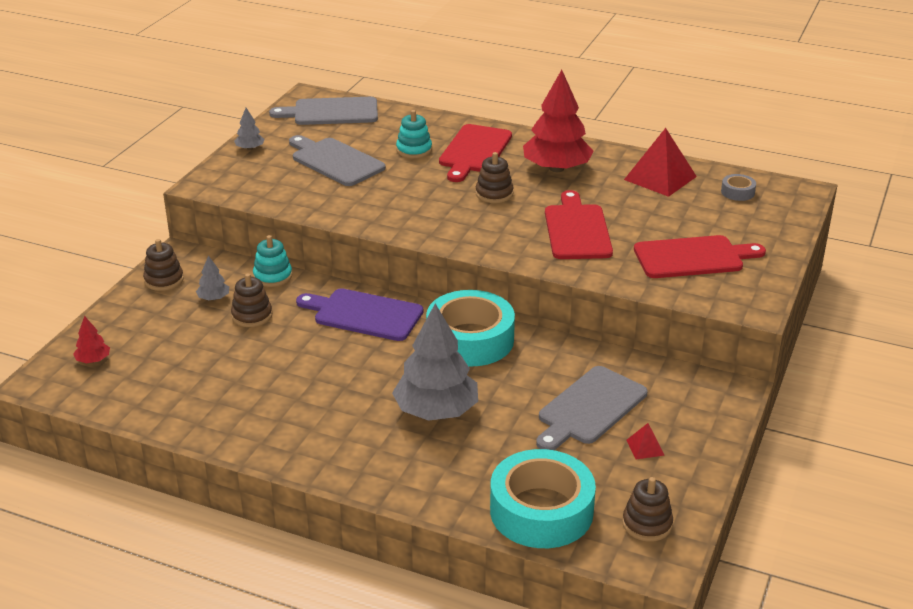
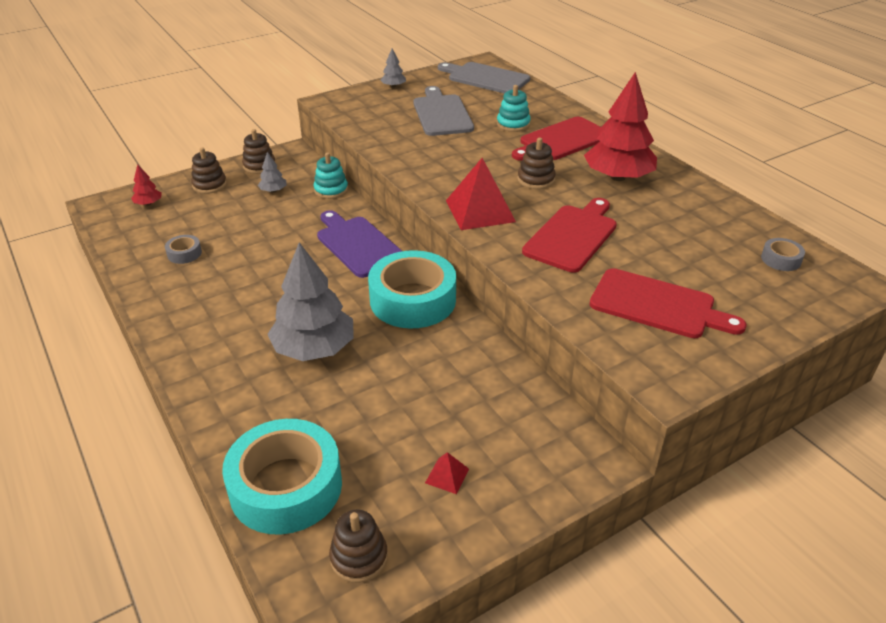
camera: 35 degrees right, 5 degrees up
brown stacking toy [231,273,272,327] -> brown stacking toy moved to [191,148,227,194]
grey cutting board [536,366,647,450] -> none
red pyramid [624,128,697,197] -> red pyramid moved to [446,158,516,230]
none -> grey tape [165,235,202,264]

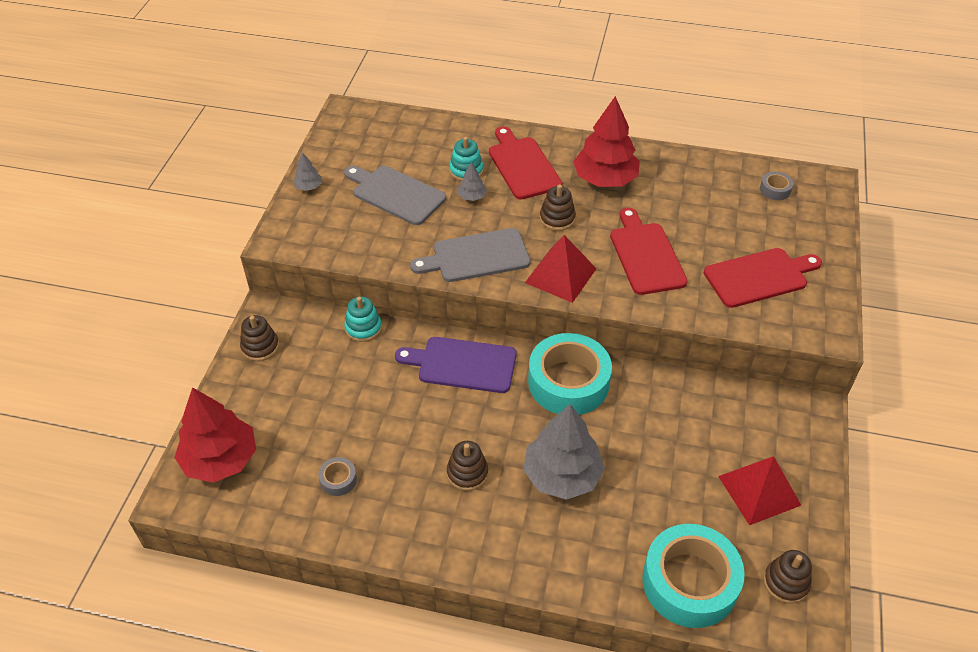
camera: 45 degrees left, 10 degrees up
red tree [131,164,162,206] -> red tree [174,387,256,483], size x2.28
brown stacking toy [191,148,227,194] -> brown stacking toy moved to [447,441,488,491]
grey tree [258,152,286,193] -> grey tree moved to [457,162,487,201]
red pyramid [425,452,469,494] -> red pyramid [718,456,802,525], size x2.17
grey cutting board [438,62,530,94] -> grey cutting board moved to [410,228,530,282]
red cutting board [512,117,601,161] -> red cutting board turned 150 degrees clockwise [489,126,562,199]

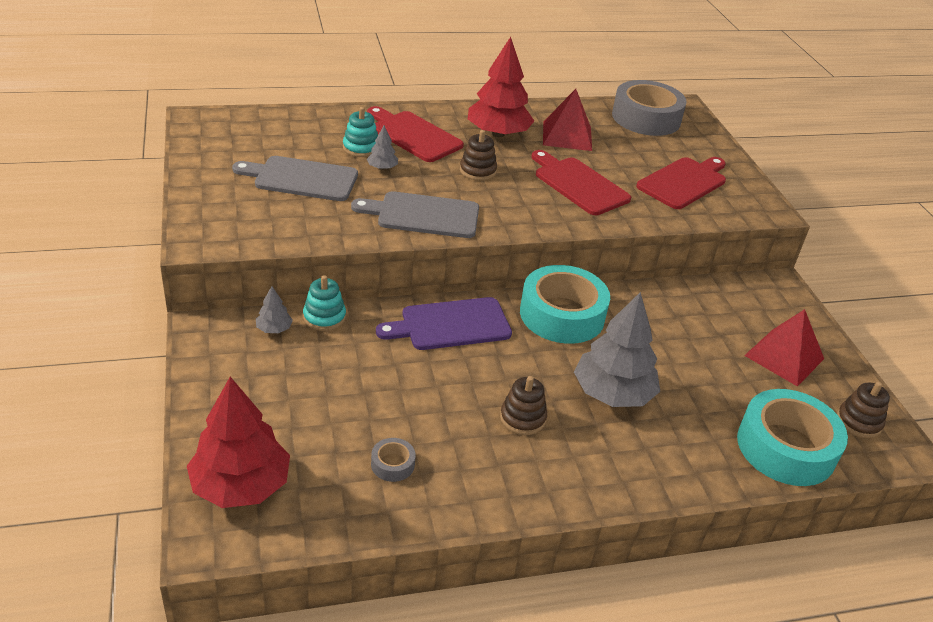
camera: 30 degrees left, 10 degrees down
brown stacking toy [240,315,279,361] -> none
grey tree [293,152,322,191] -> grey tree moved to [256,286,293,333]
grey cutting board [410,228,530,282] -> grey cutting board turned 45 degrees clockwise [351,191,479,238]
red pyramid [525,235,596,303] -> red pyramid moved to [543,89,592,151]
grey tape [760,172,793,200] -> grey tape [612,80,687,136], size x2.39

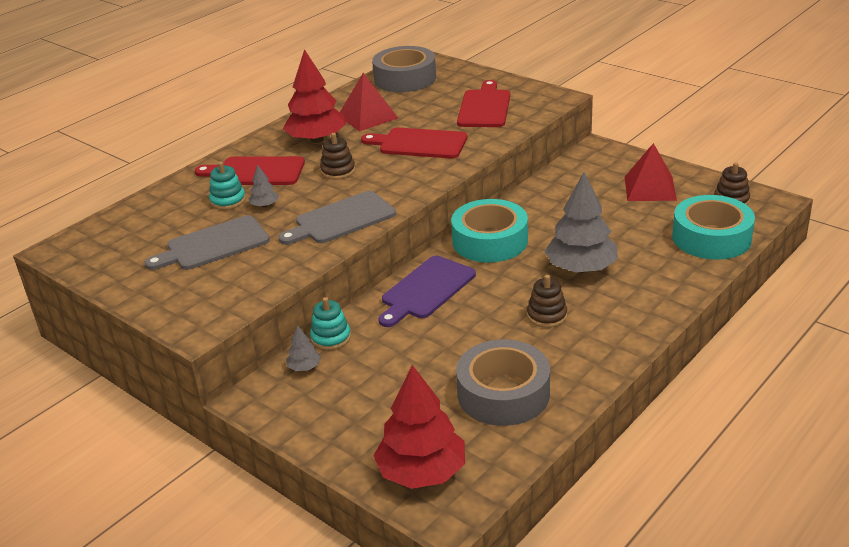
camera: 30 degrees left, 5 degrees down
grey tape [371,438,416,482] -> grey tape [456,339,550,426], size x2.39

